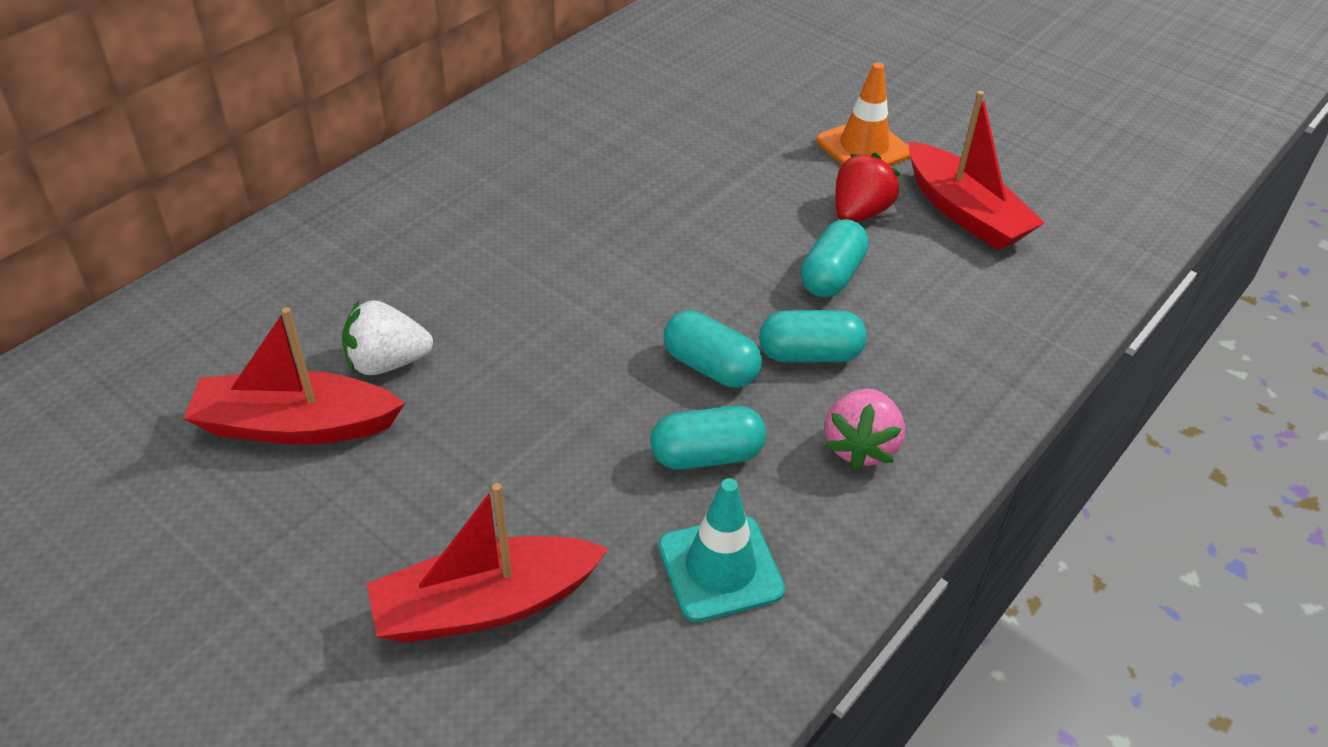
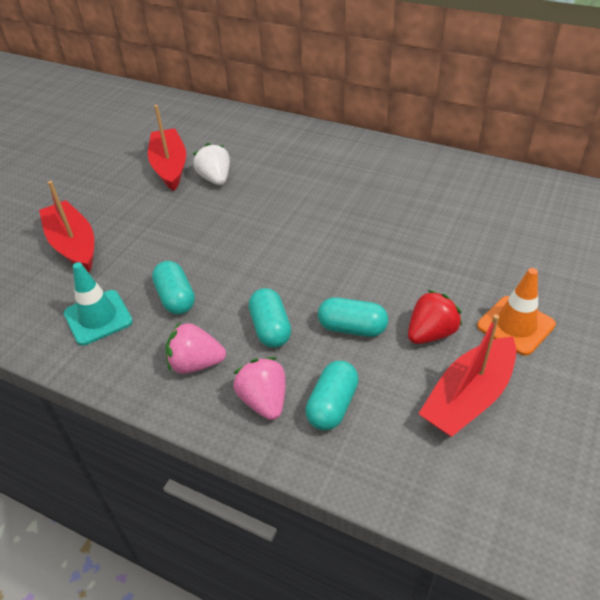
camera: 80 degrees right, 0 degrees up
turquoise capsule [663,310,762,388] -> turquoise capsule moved to [305,361,359,431]
red strawberry [835,153,901,222] -> red strawberry turned 60 degrees counterclockwise [408,290,462,344]
none -> pink strawberry [233,357,286,420]

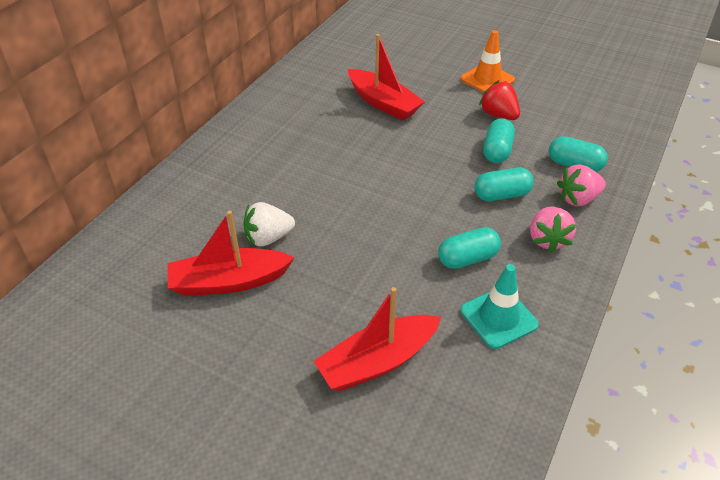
camera: 90 degrees left, 0 degrees up
red boat [418,314,516,437] -> red boat moved to [348,34,425,120]

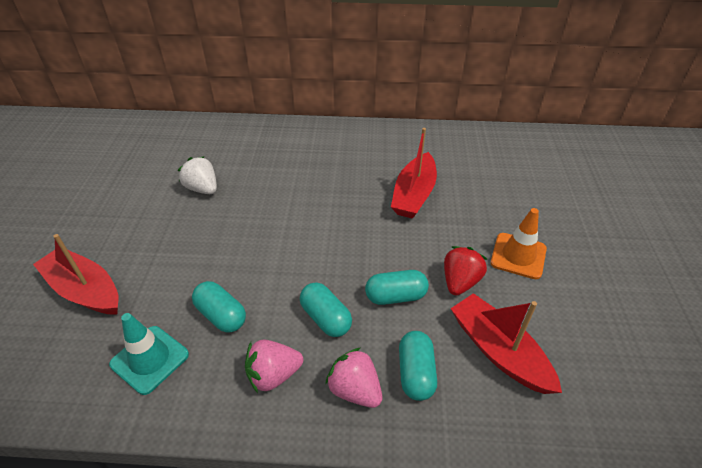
camera: 65 degrees right, 0 degrees up
red boat [168,211,295,296] -> red boat moved to [450,293,562,394]

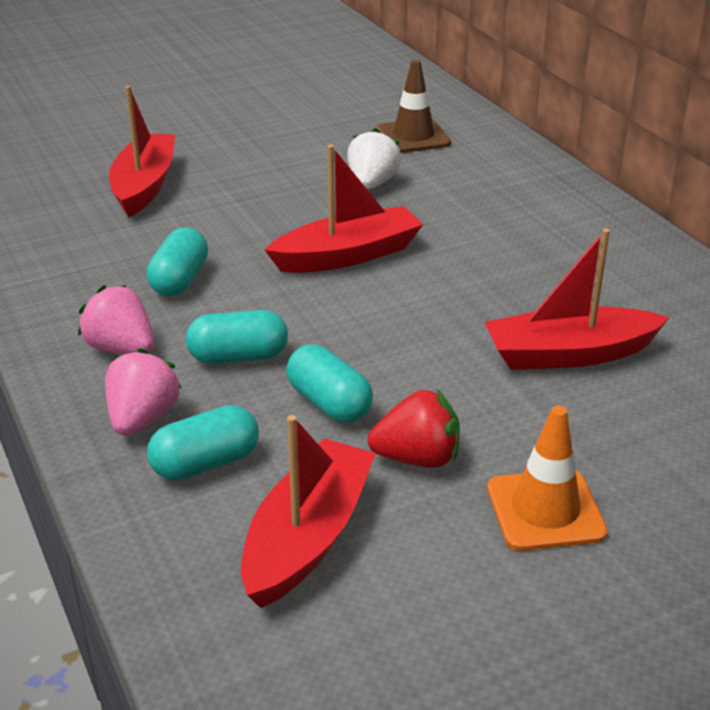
camera: 60 degrees right, 10 degrees down
turquoise traffic cone [109,313,189,395] -> none
turquoise capsule [300,282,352,337] -> turquoise capsule turned 60 degrees clockwise [186,310,288,364]
none -> red boat [265,145,424,273]
none -> brown traffic cone [377,60,451,153]

